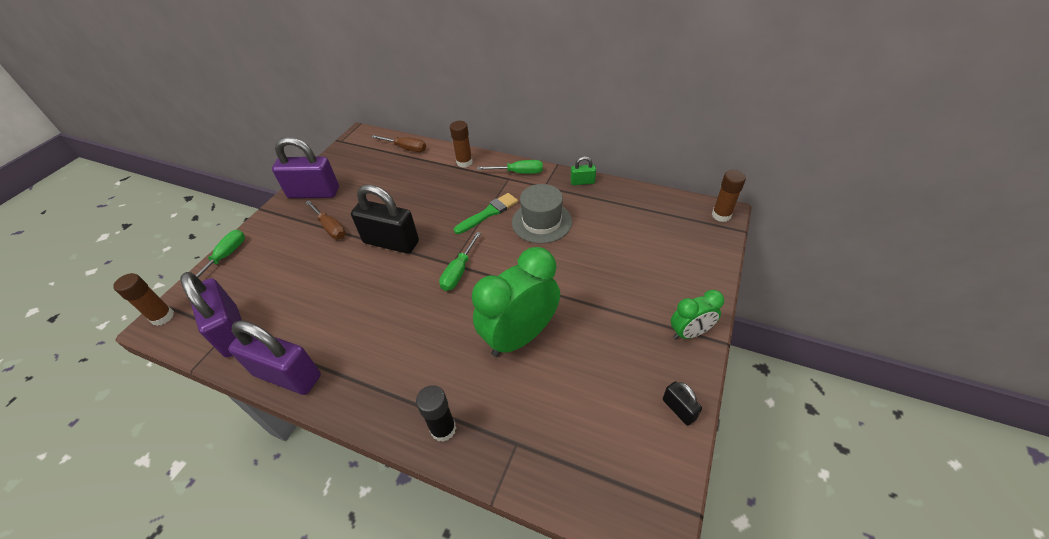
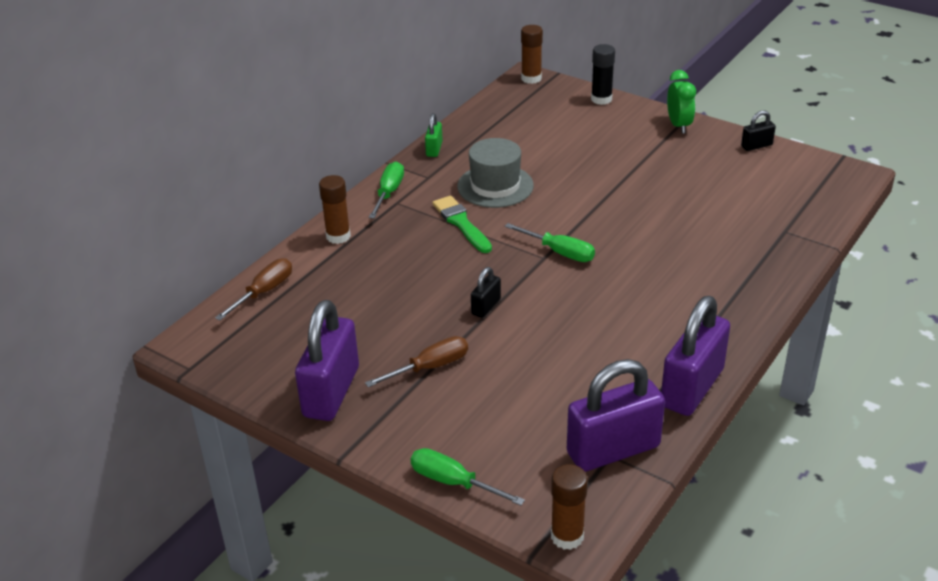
camera: 80 degrees left, 10 degrees down
black padlock [351,185,419,254] -> black padlock [471,267,501,318], size x0.47
black glue stick [416,385,456,442] -> black glue stick moved to [591,44,615,105]
green clock [472,247,560,357] -> none

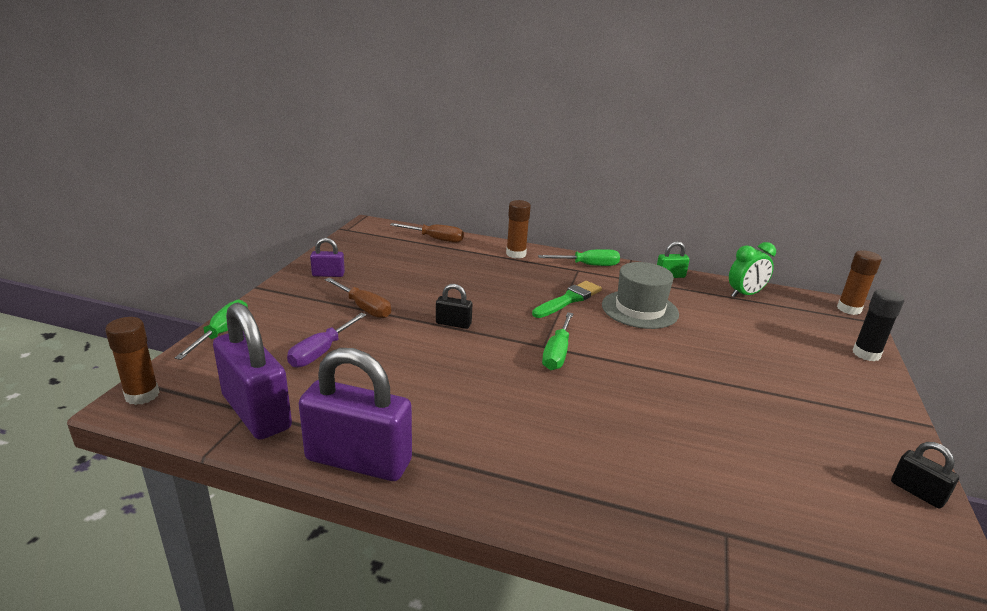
camera: 70 degrees right, 10 degrees down
purple padlock [295,300,359,421] -> purple padlock [310,238,345,277], size x0.47
green clock [667,70,696,134] -> green clock moved to [729,242,776,297]
none -> purple screwdriver [287,313,367,368]

